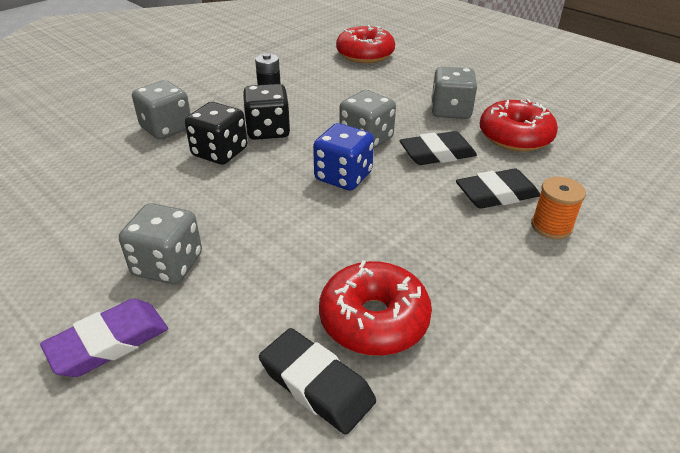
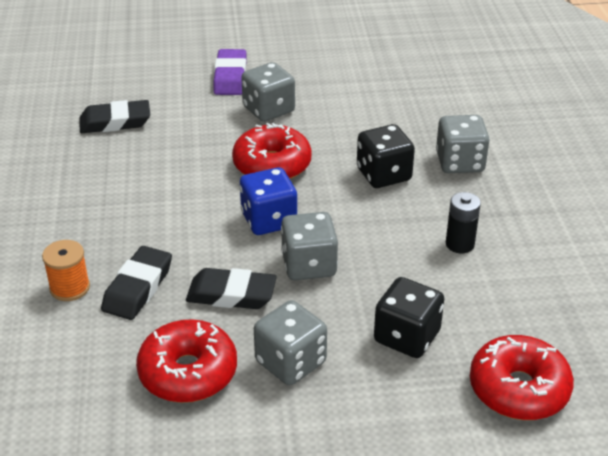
camera: 130 degrees right, 0 degrees up
black dice [243,84,290,140] -> black dice moved to [374,277,444,358]
red donut [319,261,432,356] -> red donut moved to [232,123,312,179]
black eraser [399,131,477,165] -> black eraser turned 75 degrees clockwise [186,268,277,309]

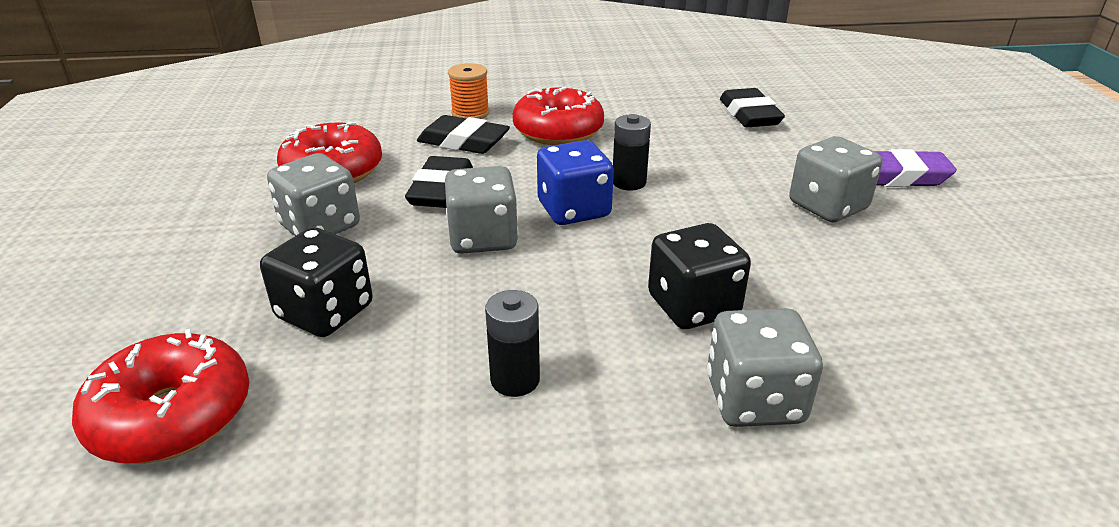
camera: 90 degrees right, 5 degrees down
red donut [232,123,312,179] -> red donut moved to [512,87,604,145]
none -> black battery [613,114,651,190]

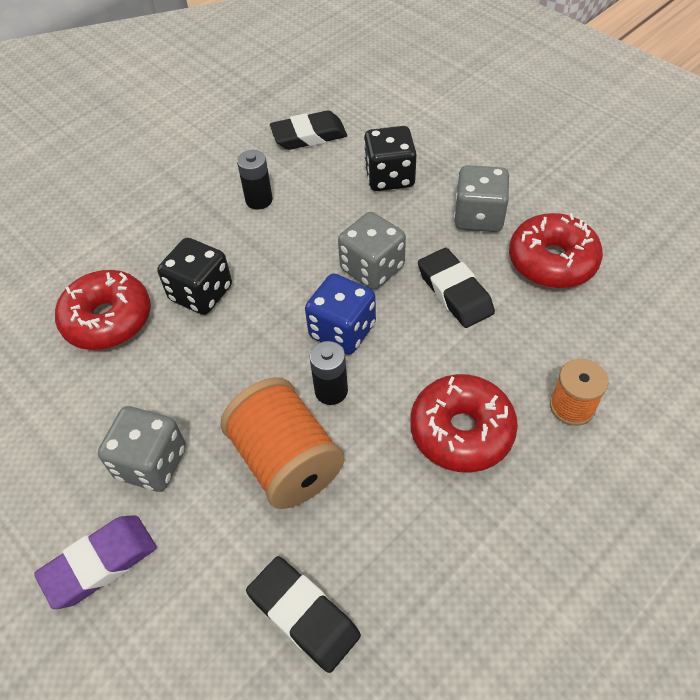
camera: 145 degrees right, 20 degrees up
red donut [72,329,249,464] -> red donut moved to [55,270,151,350]
black eraser [417,115,510,154] -> black eraser moved to [270,111,347,150]
grey dice [707,308,823,427] -> none
none -> orange spool [221,377,345,509]

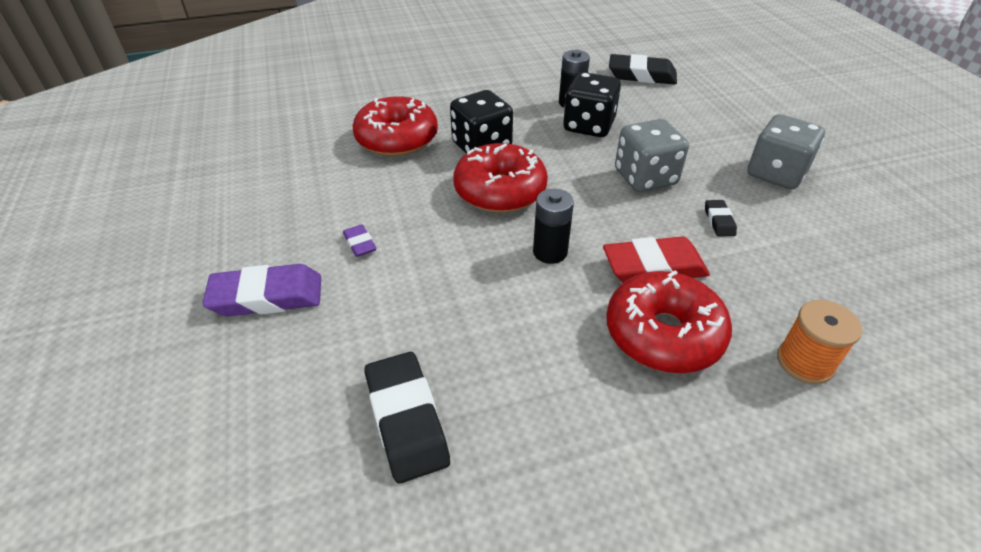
camera: 25 degrees right, 10 degrees down
grey dice [98,406,186,492] -> purple eraser [343,224,377,257]
orange spool [221,377,345,509] -> none
blue dice [305,273,376,355] -> none
black dice [364,126,417,191] -> black dice moved to [563,72,621,137]
black eraser [418,248,495,328] -> black eraser [705,200,737,237], size x0.50
red donut [509,213,603,289] -> red donut moved to [453,143,548,213]
none -> red eraser [603,237,710,283]

